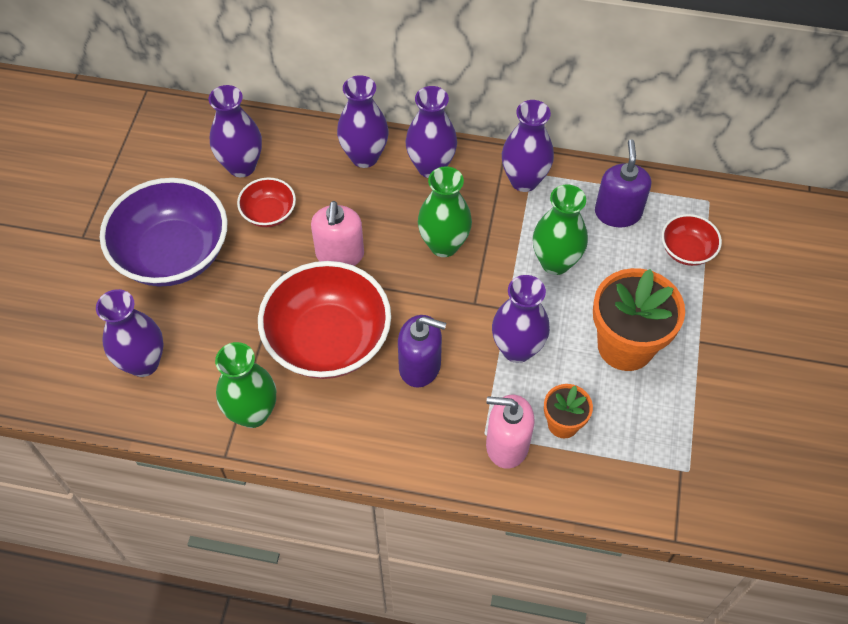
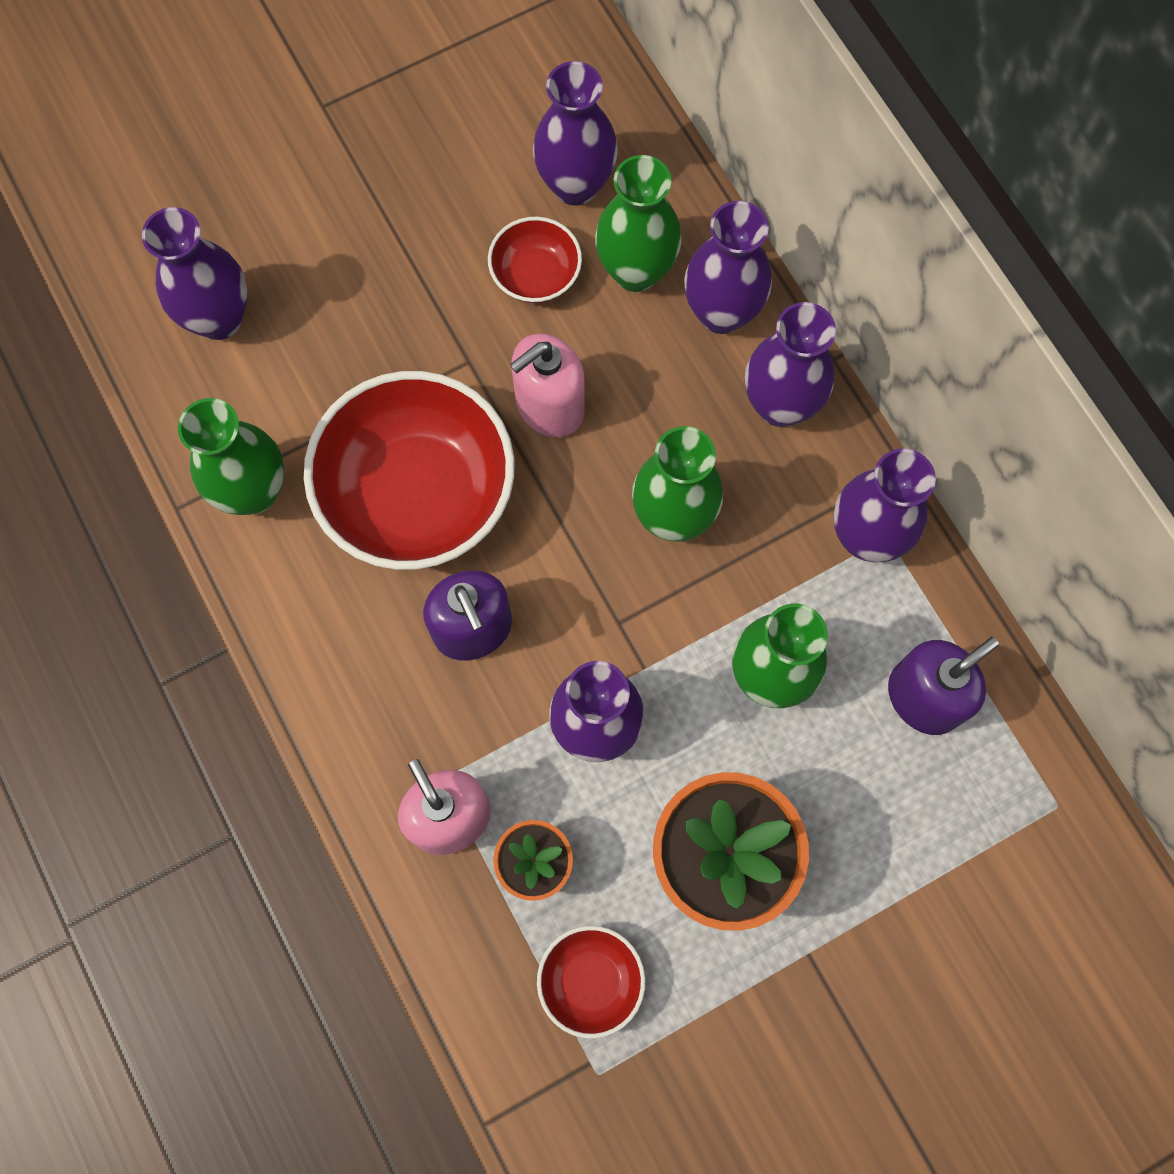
camera: 50 degrees right, 15 degrees up
purple bowl [100,178,228,287] -> none
red bowl [662,214,722,266] -> red bowl moved to [537,926,645,1039]
none -> green vase [595,155,682,292]

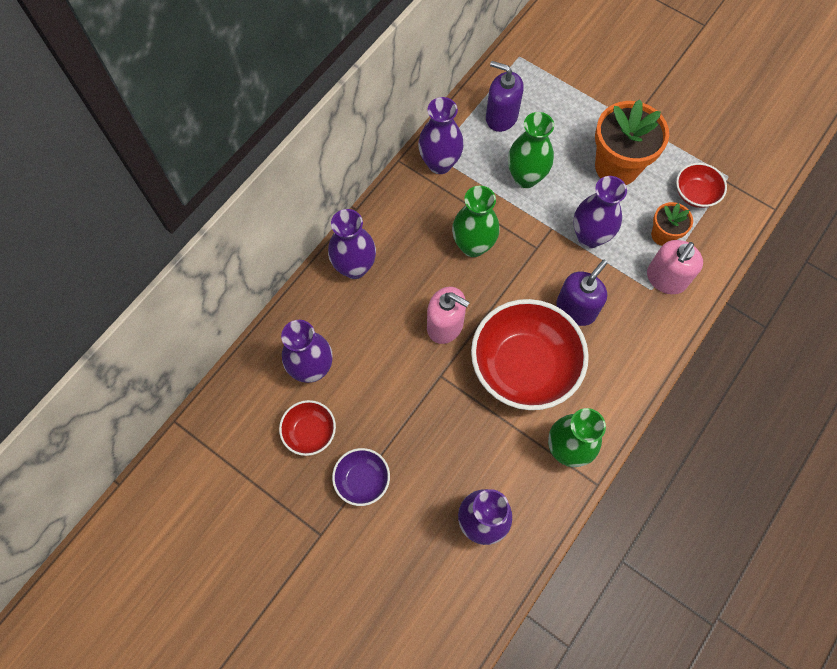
camera: 115 degrees left, 5 degrees down
red bowl [488,216,582,303] -> red bowl moved to [279,400,336,456]
green vase [595,155,682,292] -> none
purple vase [745,302,836,427] -> none
none -> purple bowl [332,448,390,506]

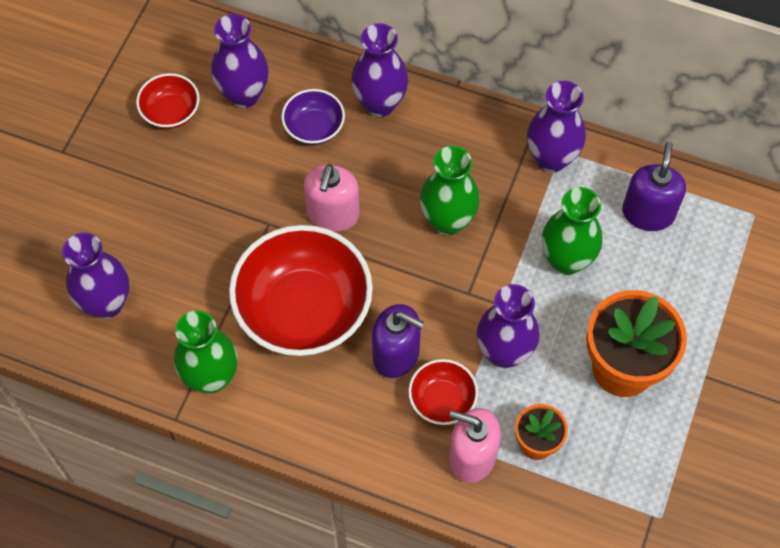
camera: 75 degrees right, 5 degrees down
purple bowl [332,448,390,506] -> purple bowl moved to [281,89,345,145]
red bowl [676,163,727,208] -> red bowl moved to [408,359,478,425]

